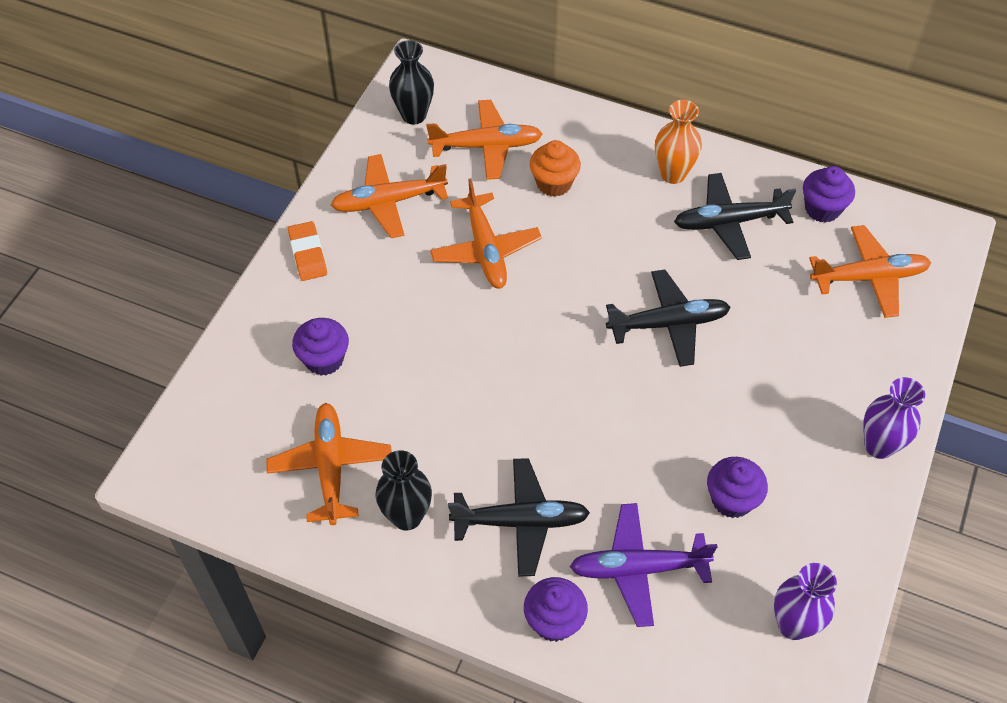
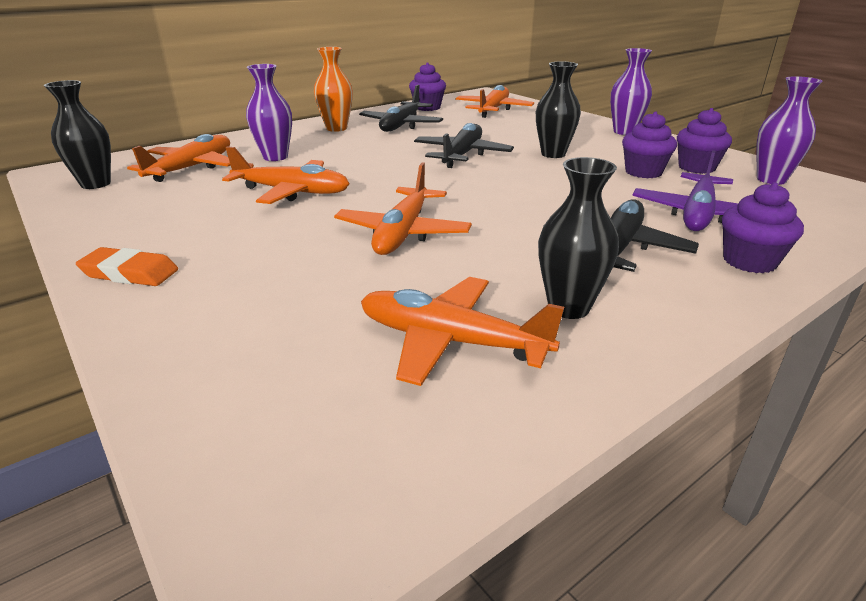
camera: 60 degrees left, 25 degrees down
purple cupcake [292,318,349,376] -> purple cupcake moved to [677,108,732,174]
orange plane [331,154,448,238] -> orange plane moved to [334,162,472,255]
orange cupcake [530,140,581,197] -> purple vase [246,64,292,161]
none -> black vase [536,61,581,158]

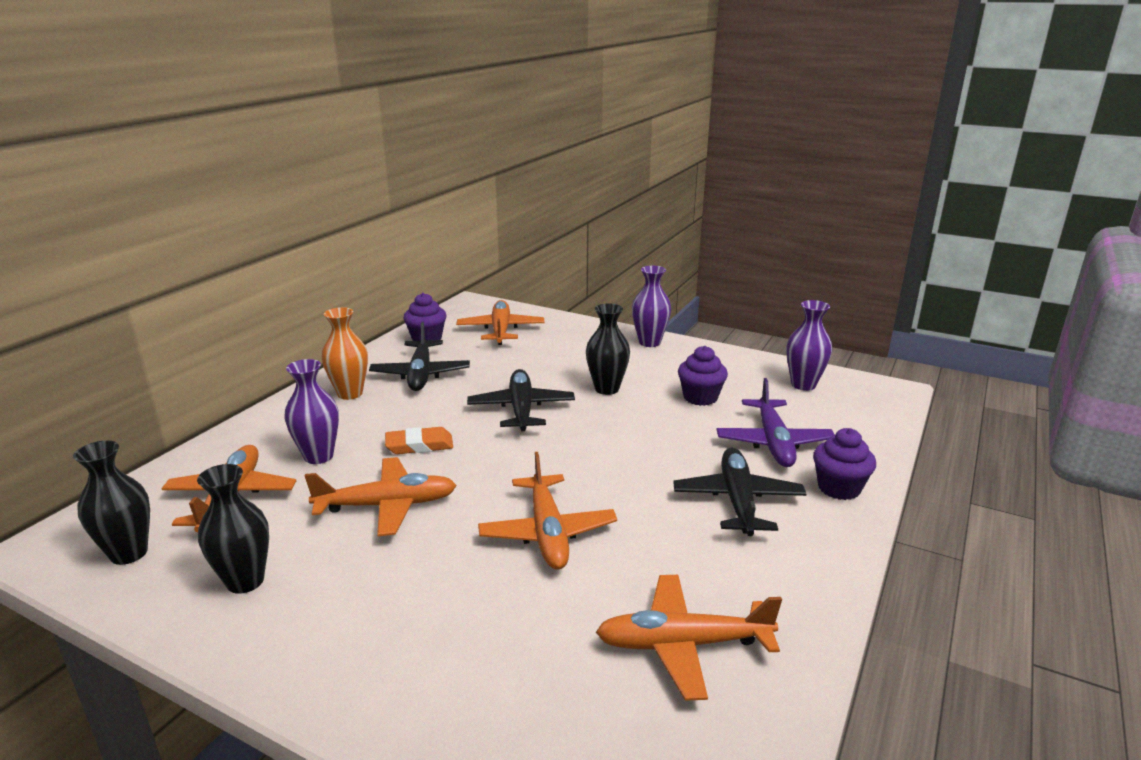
camera: 25 degrees left, 5 degrees down
orange eraser [76,247,178,286] -> orange eraser moved to [385,427,453,454]
black vase [538,157,619,319] -> black vase moved to [197,464,269,594]
purple cupcake [677,108,732,174] -> none

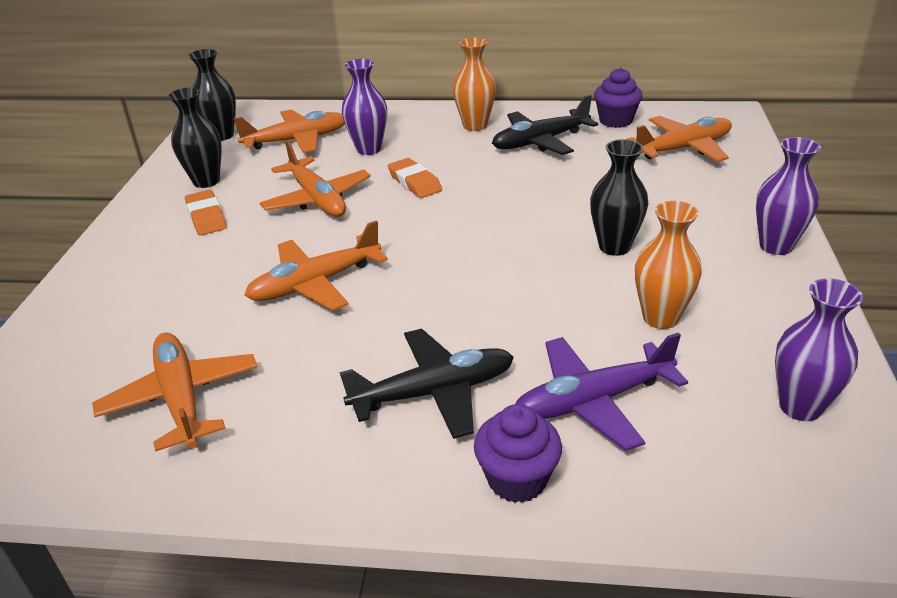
camera: 70 degrees right, 10 degrees up
black plane [467,369,575,431] -> none
purple cupcake [678,346,728,406] -> orange vase [635,201,702,329]
none -> orange eraser [185,190,227,235]

